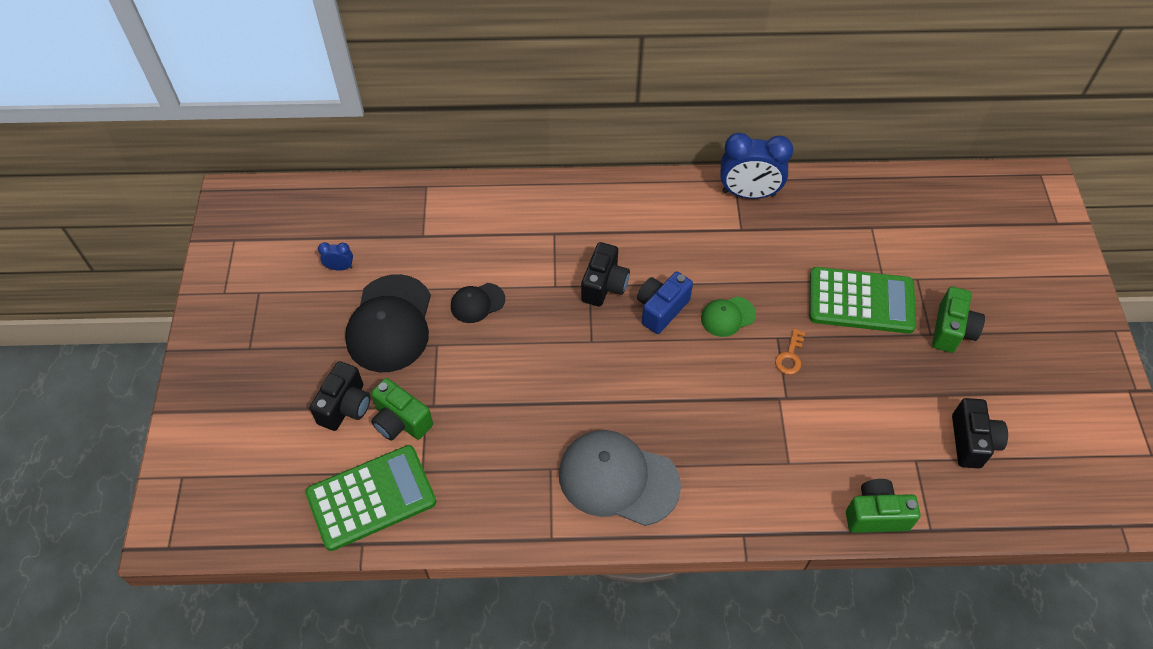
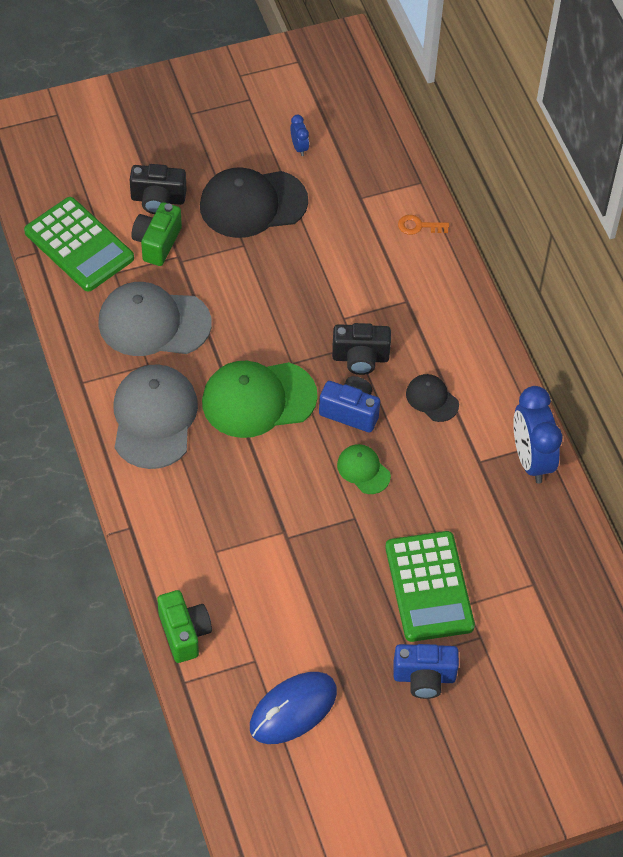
camera: 70 degrees right, 0 degrees up
black cap [451,283,505,323] -> black cap moved to [406,374,459,422]
orange key [775,329,805,375] -> orange key moved to [398,215,449,235]
green camera [932,286,985,353] -> blue camera [393,644,459,699]
black camera [952,398,1008,468] -> blue mouse [250,672,337,744]
none -> grey cap [99,282,212,356]
none -> green cap [202,361,318,438]

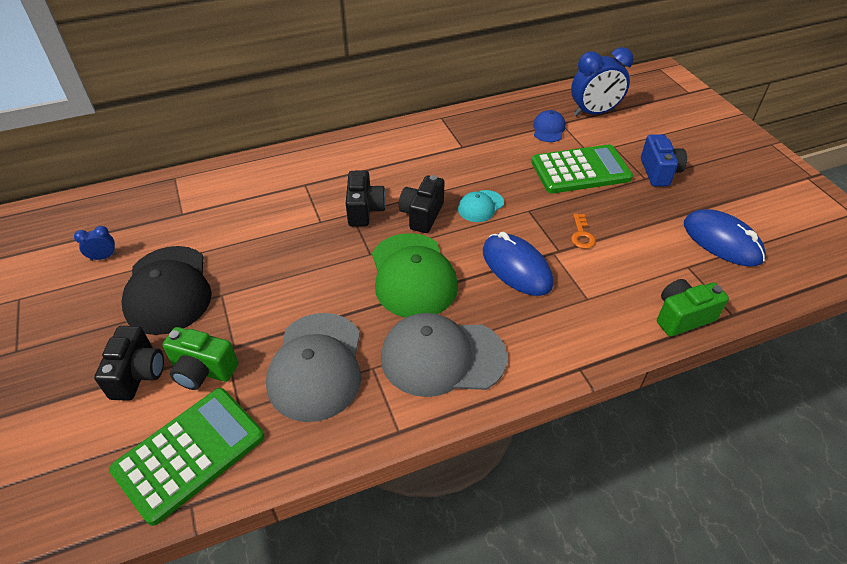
camera: 90 degrees left, 10 degrees down
blue camera [319,376,380,433] -> black camera [399,175,445,233]
green cap [337,444,391,494] -> turquoise cap [458,190,504,222]
orange key [398,215,449,235] -> orange key moved to [571,214,596,249]
black cap [406,374,459,422] -> none
blue clock [513,386,562,484] -> blue clock moved to [571,47,634,116]
none -> blue mouse [483,232,554,296]
none -> blue cap [533,110,566,142]

